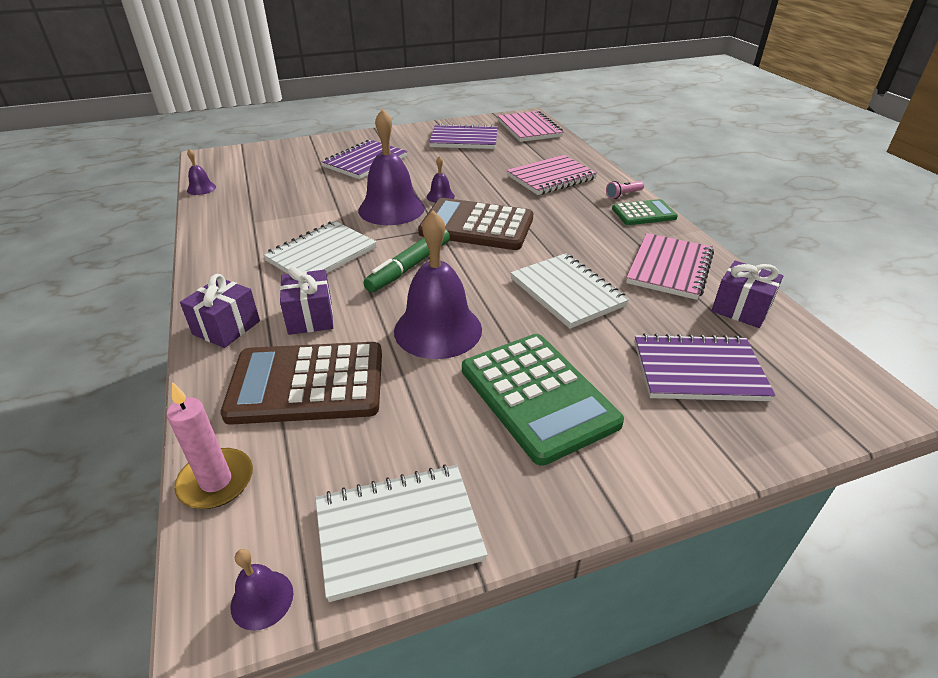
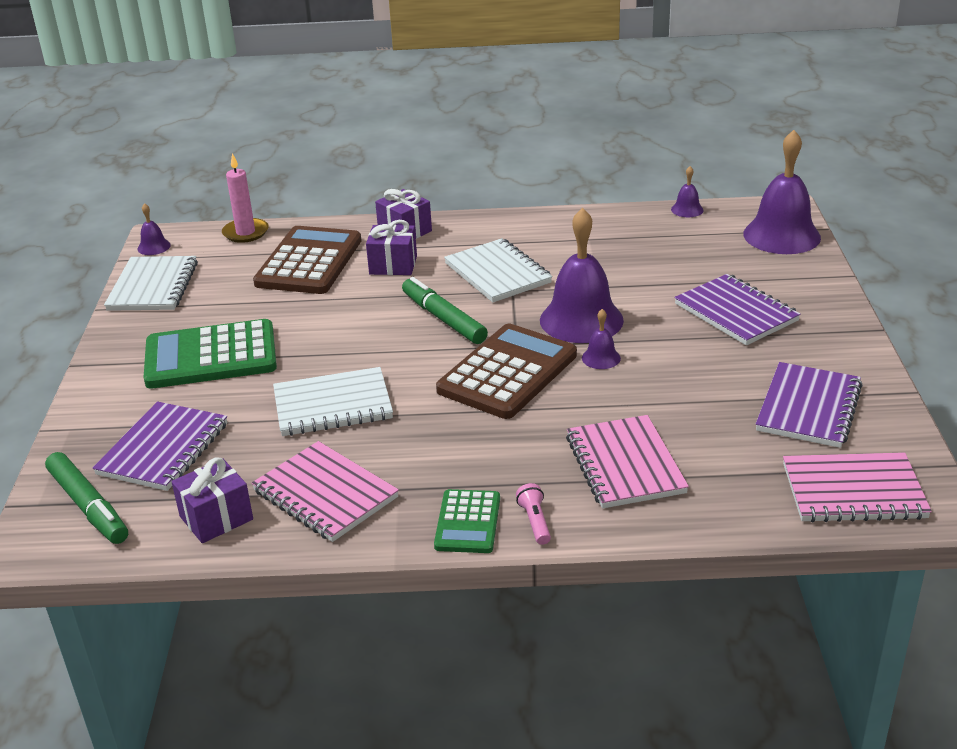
camera: 110 degrees right, 5 degrees down
purple bell [394,211,482,359] -> purple bell moved to [743,130,821,254]
none -> green marker [45,452,128,544]

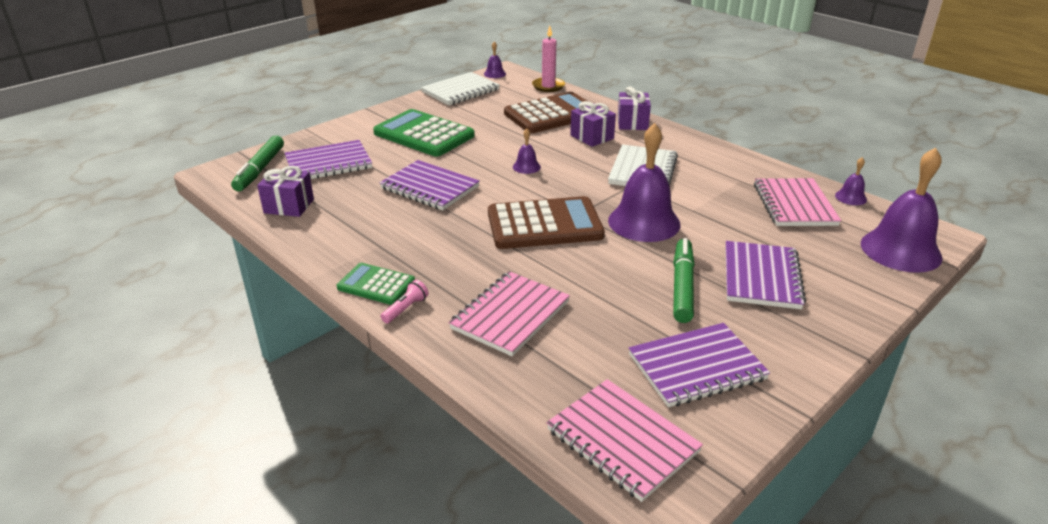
camera: 45 degrees right, 0 degrees up
pink notebook [252,441,399,542] -> pink notebook moved to [754,178,841,226]
white notebook [273,367,393,436] -> purple notebook [379,160,480,211]
green marker [402,277,488,344] -> green marker moved to [673,238,695,323]
green calculator [434,489,500,553] -> green calculator turned 60 degrees clockwise [337,263,415,305]
purple bell [582,309,621,369] -> purple bell moved to [513,129,541,174]

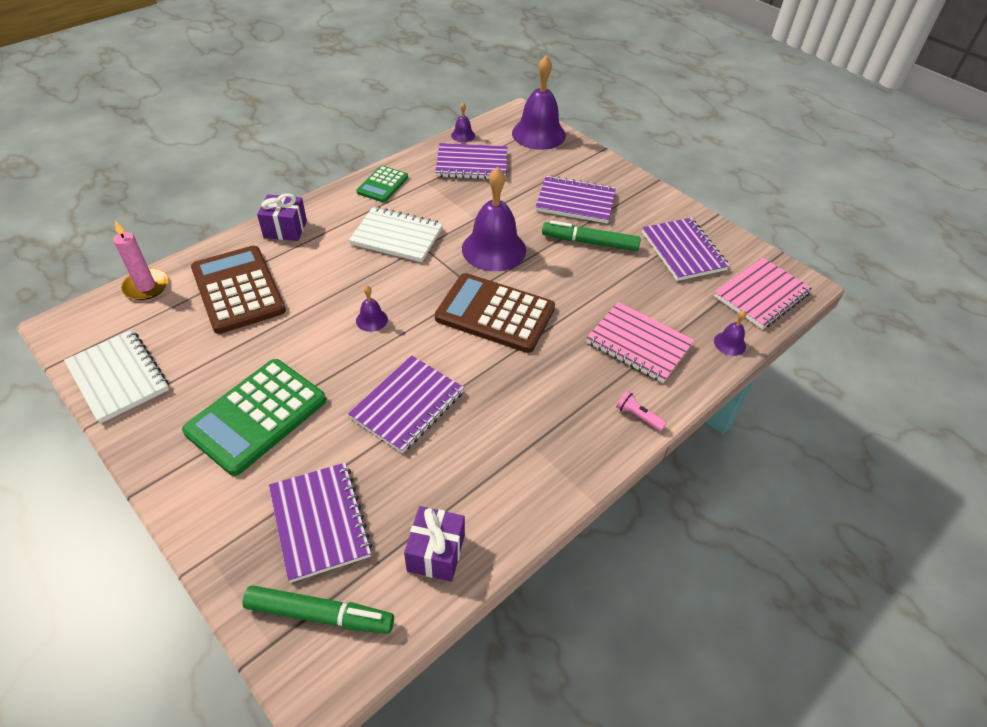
camera: 90 degrees left, 15 degrees up
green calculator [337,263,415,305] -> green calculator moved to [357,166,408,202]
purple bell [484,42,506,78] -> purple bell moved to [714,310,746,356]
brown calculator [488,196,605,249] -> brown calculator turned 60 degrees counterclockwise [435,273,555,353]
purple gift [570,101,616,147] -> none
pink notebook [754,178,841,226] -> purple notebook [435,143,507,179]

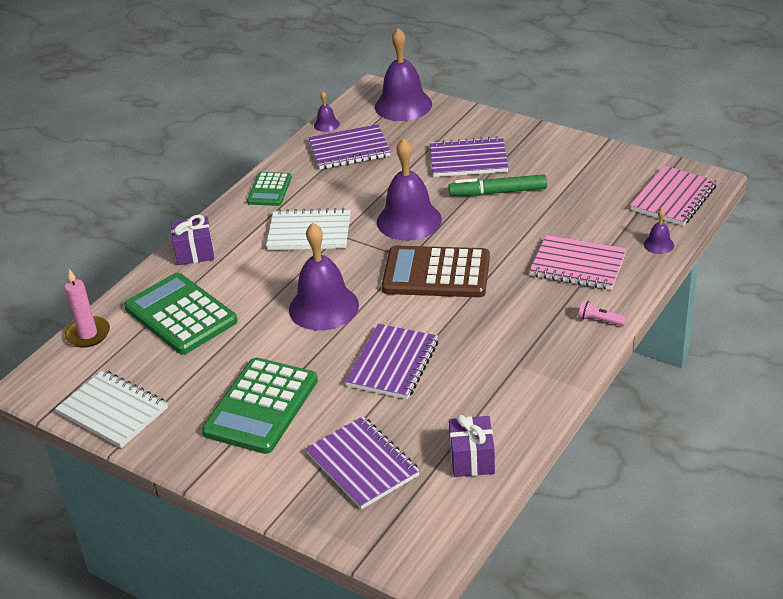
camera: 10 degrees left, 10 degrees down
brown calculator [191,246,286,334] -> green calculator [124,273,238,354]
green marker [243,585,394,634] -> none
purple bell [356,286,388,332] -> purple bell [289,223,359,331], size x2.26
purple notebook [642,218,730,281] -> none

